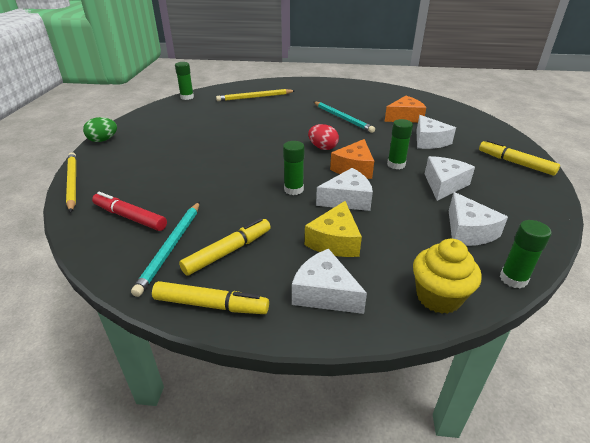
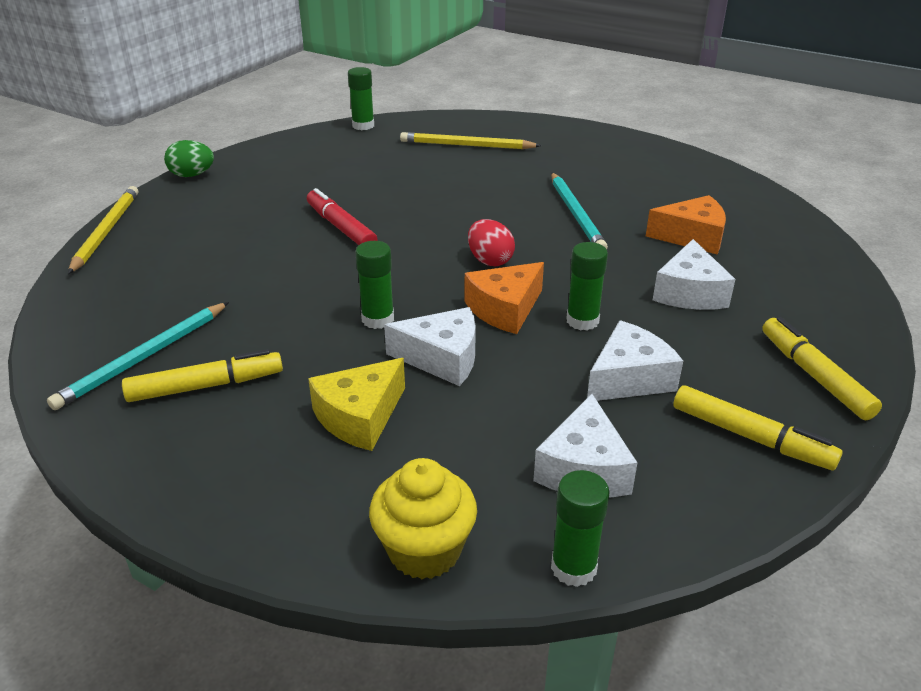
camera: 25 degrees right, 0 degrees up
red marker [92,192,167,231] -> red marker moved to [307,188,378,245]
yellow marker [152,281,269,314] -> yellow marker moved to [673,385,843,470]
white cheese [292,249,367,314] -> none

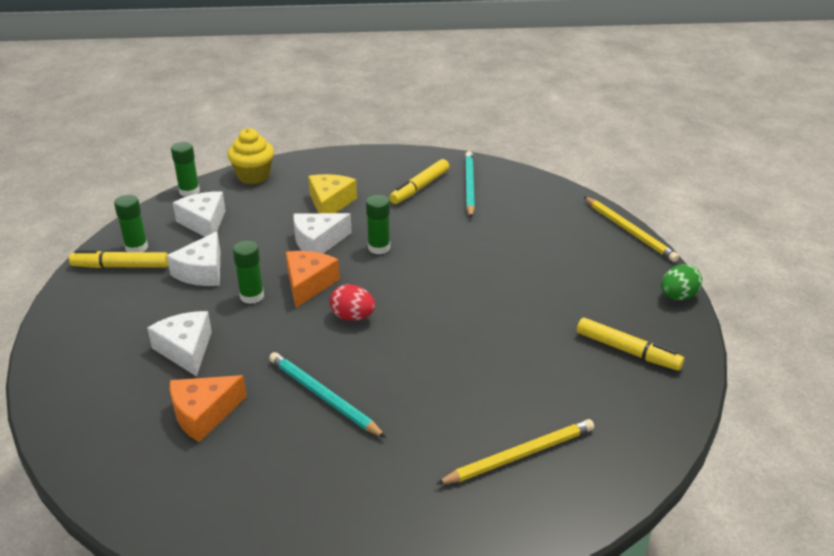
camera: 145 degrees right, 0 degrees up
red marker [307,188,378,245] -> none
green glue stick [348,67,374,130] -> green glue stick moved to [114,195,148,252]
yellow marker [762,317,882,420] -> yellow marker moved to [577,318,684,371]

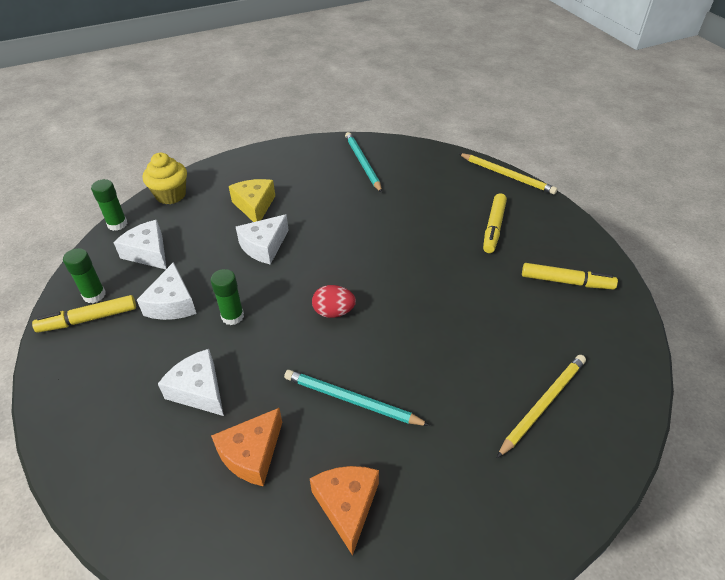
camera: 20 degrees left, 10 degrees up
orange cheese [286,251,340,308] -> orange cheese moved to [310,466,379,556]
green glue stick [366,195,390,254] -> none
yellow marker [389,159,449,204] -> yellow marker moved to [483,193,507,253]
green egg [661,264,702,300] -> none

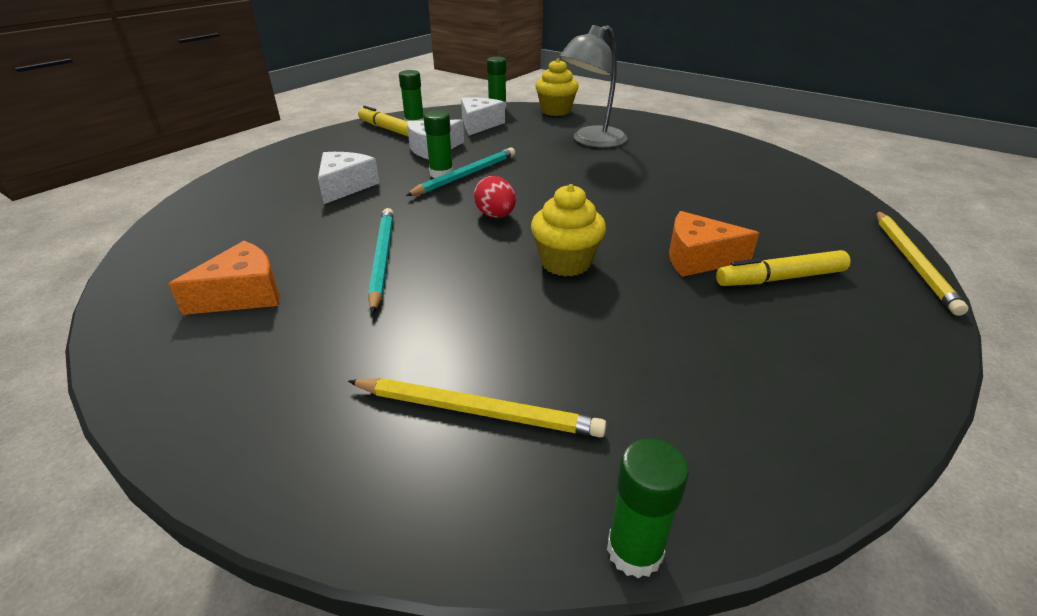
camera: 60 degrees right, 10 degrees down
orange cheese [211,408,282,486] -> orange cheese moved to [669,211,759,277]
yellow cheese [229,179,275,222] -> grey lamp [559,25,627,148]
white cheese [236,214,289,265] -> none
turquoise pencil [345,132,382,193] -> turquoise pencil moved to [405,148,515,196]
yellow marker [522,263,618,290] -> none
none -> yellow cupcake [531,184,606,277]
none -> green glue stick [607,438,689,578]

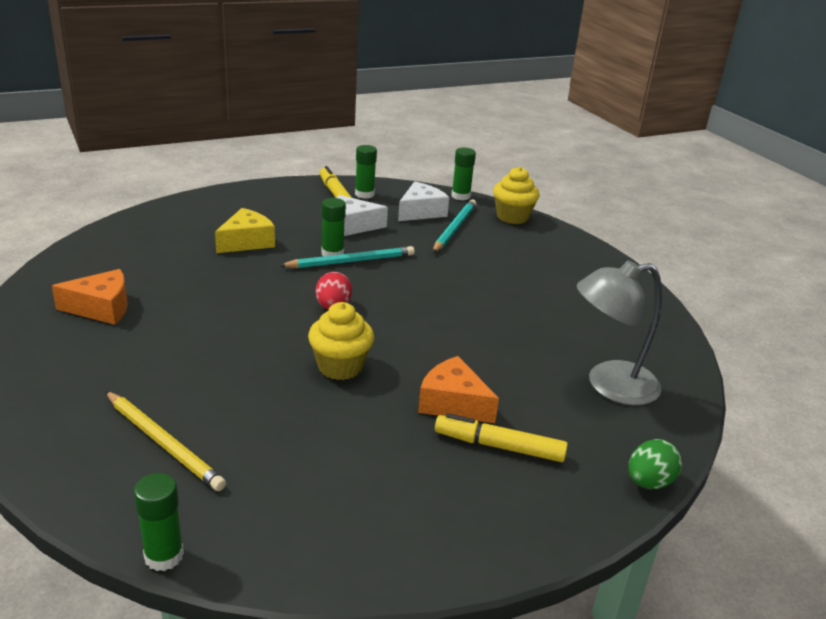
camera: 25 degrees right, 5 degrees down
white cheese [318,152,379,204] -> yellow cheese [215,208,275,253]
turquoise pencil [368,208,394,314] -> turquoise pencil moved to [433,200,476,253]
grey lamp [559,25,627,148] -> grey lamp moved to [577,260,662,405]
yellow pencil [876,211,968,316] -> green egg [628,439,682,489]

